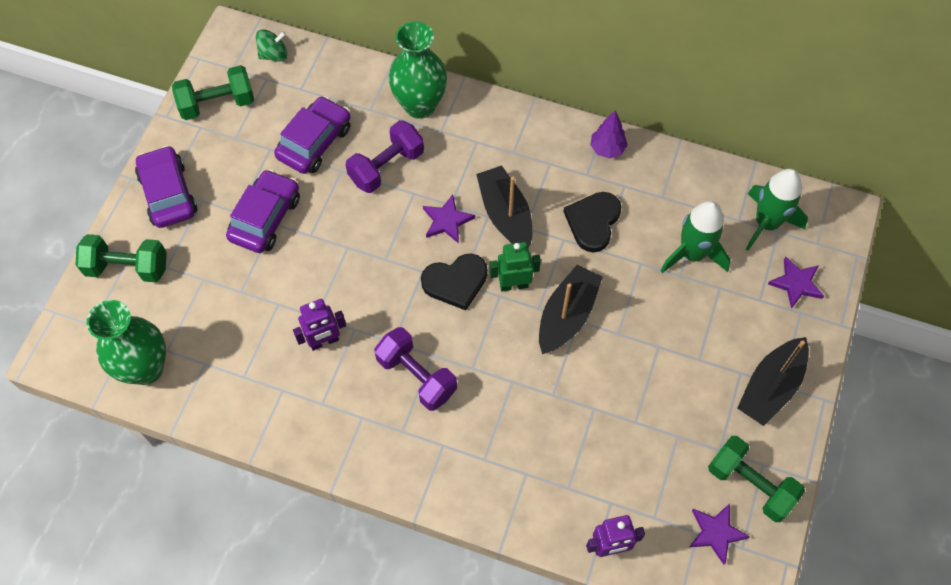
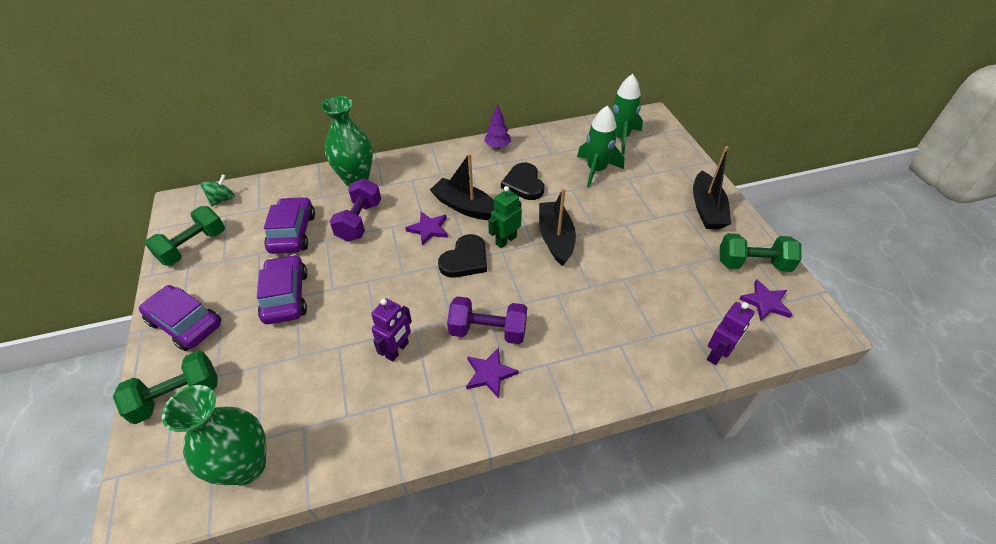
camera: 35 degrees left, 15 degrees down
purple star [768,256,824,309] -> purple star moved to [466,347,519,398]

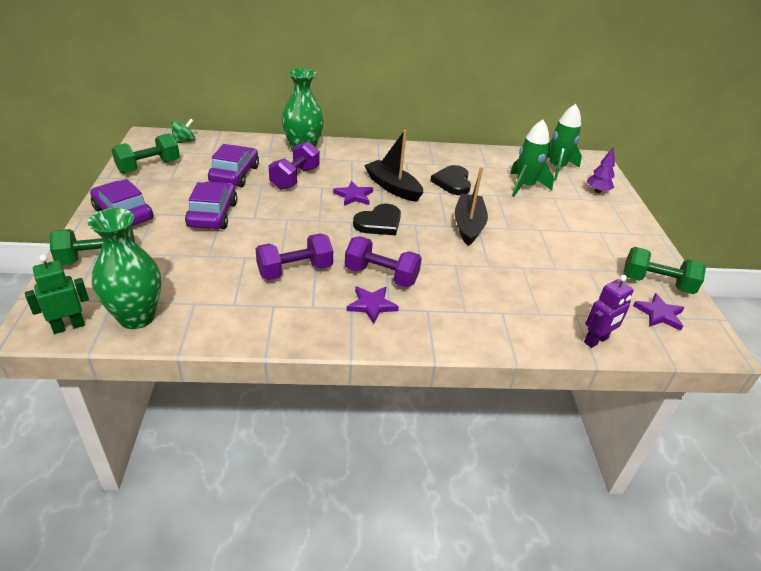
camera: 10 degrees right, 10 degrees down
purple robot [371,298,412,362] -> purple dumbbell [256,234,333,280]
purple tree [484,104,511,149] -> purple tree moved to [587,147,615,193]
green robot [488,186,522,248] -> green robot moved to [25,255,89,334]
black boat [693,146,731,229] -> none

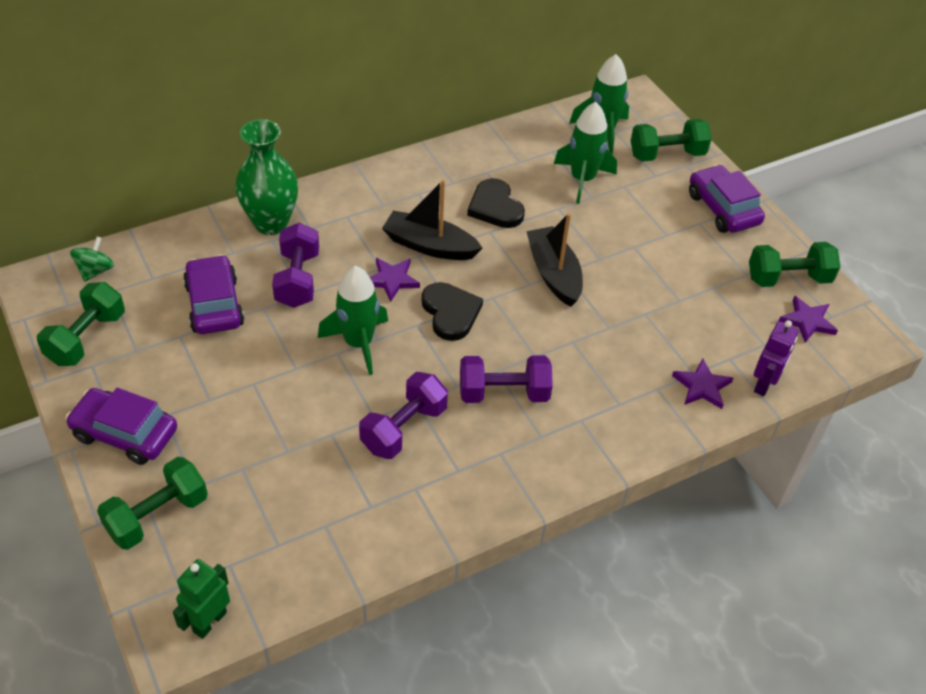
camera: 25 degrees left, 10 degrees up
green vase [88,208,161,329] -> none
purple car [185,181,237,229] -> purple car moved to [689,165,765,233]
purple star [347,286,399,324] -> purple star moved to [672,358,733,409]
black heart [353,204,401,235] -> black heart turned 45 degrees counterclockwise [422,282,483,341]
purple tree [587,147,615,193] -> green dumbbell [631,119,711,162]
none -> green rocket [318,266,388,375]

